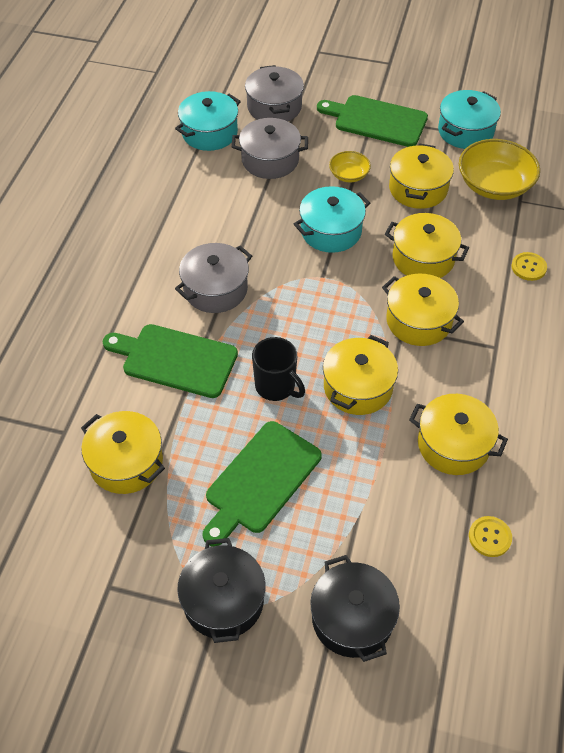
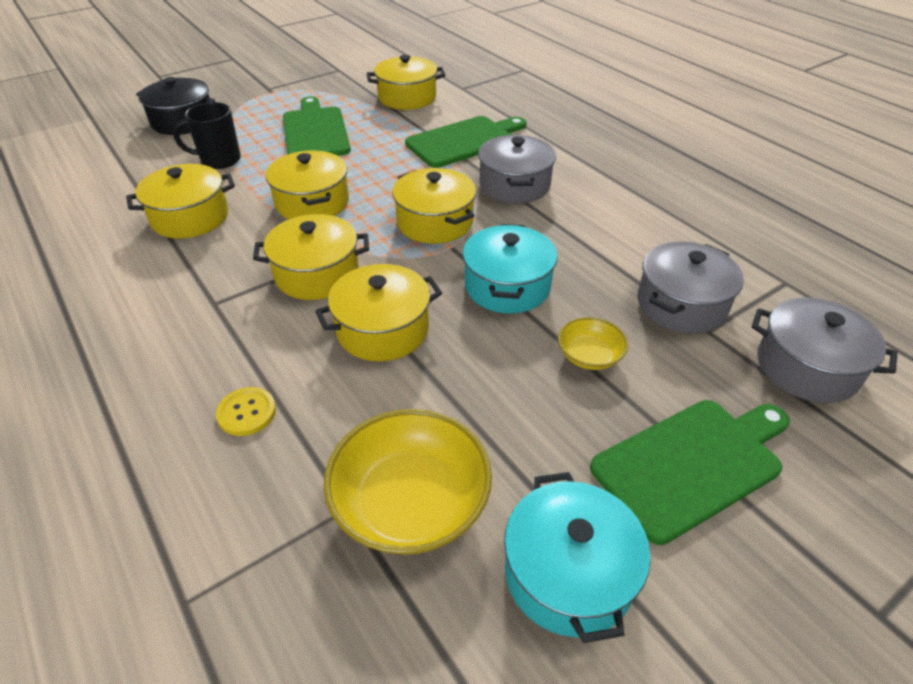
camera: 130 degrees right, 10 degrees down
turquoise pot [175,91,241,151] -> none
black pot [177,538,266,643] -> none
black mug [252,337,305,401] -> black mug moved to [173,102,241,169]
yellow pot [389,143,454,209] -> yellow pot moved to [392,168,476,244]
yellow button [469,516,512,557] -> none

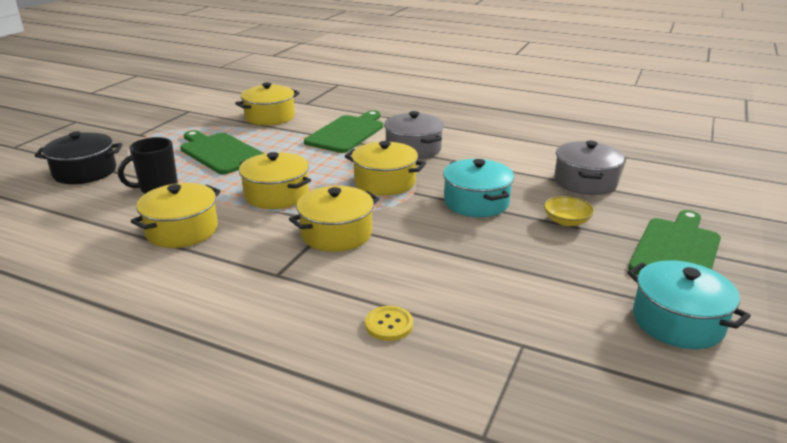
camera: 30 degrees left, 15 degrees down
yellow pot [315,264,442,361] -> none
yellow bowl [324,409,492,555] -> none
grey pot [751,297,898,403] -> none

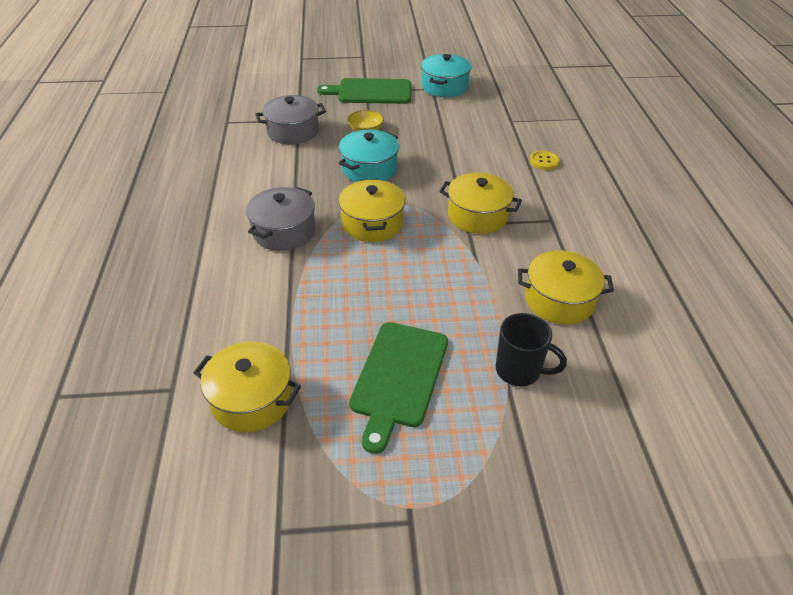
camera: 120 degrees left, 15 degrees up
black pot [35,132,122,184] -> none
yellow pot [239,152,311,209] -> none
green cutting board [304,110,383,153] -> none

